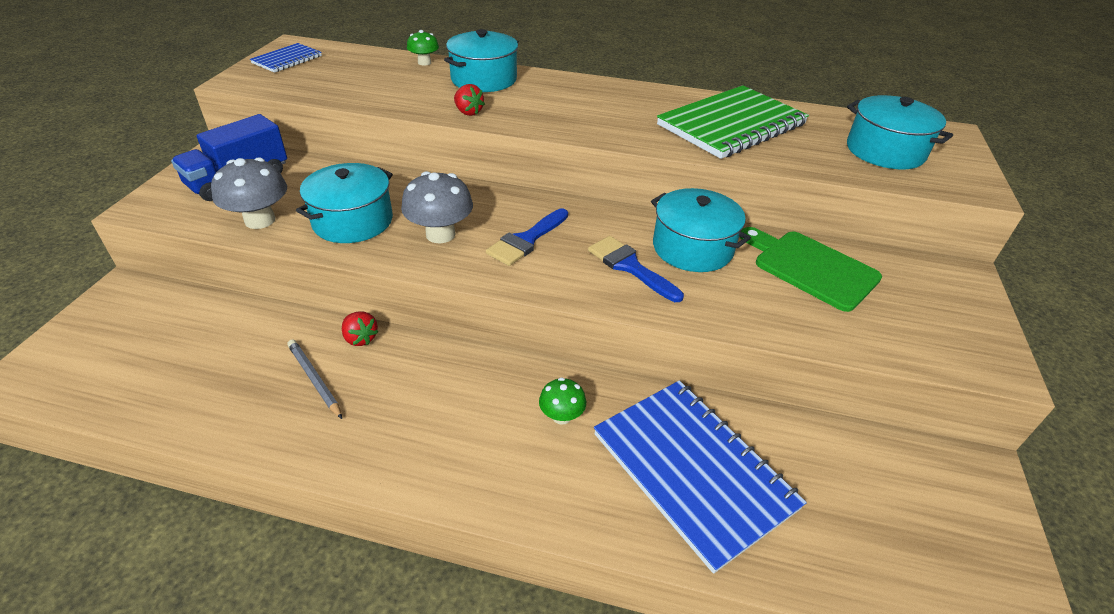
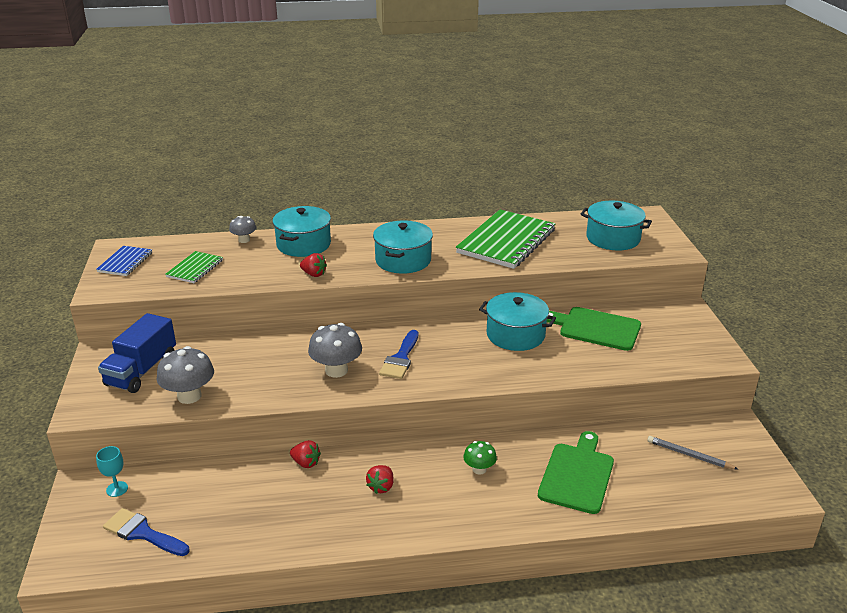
camera: 20 degrees left, 10 degrees down
grey pencil [287,339,342,419] -> grey pencil moved to [648,436,738,469]
turquoise pot [296,163,393,243] -> turquoise pot moved to [373,220,433,274]
green mushroom [407,30,439,66] -> grey mushroom [229,216,256,243]
blue brush [588,236,684,302] -> blue brush moved to [103,508,189,556]
blue notebook [594,380,807,574] -> green cutting board [538,431,614,514]
none -> turquoise goblet [96,446,128,497]
none -> green notebook [165,251,223,283]
none -> red strawberry [366,465,394,494]

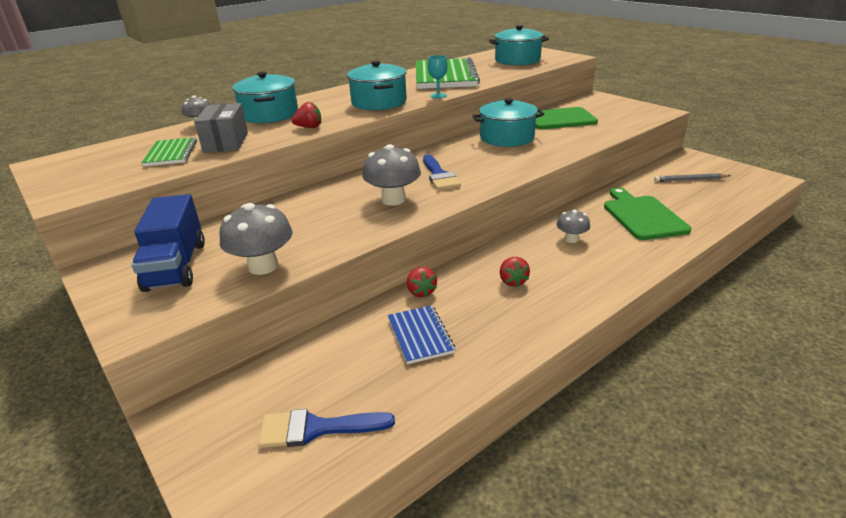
camera: 30 degrees left, 0 degrees up
blue notebook [96,246,152,276] -> blue notebook moved to [388,305,455,364]
turquoise goblet [96,446,128,497] -> turquoise goblet moved to [428,55,448,99]
red strawberry [290,440,321,468] -> red strawberry turned 75 degrees clockwise [407,267,437,297]
green mushroom [463,441,497,475] -> grey mushroom [557,209,590,243]
none -> grey box [194,103,248,153]

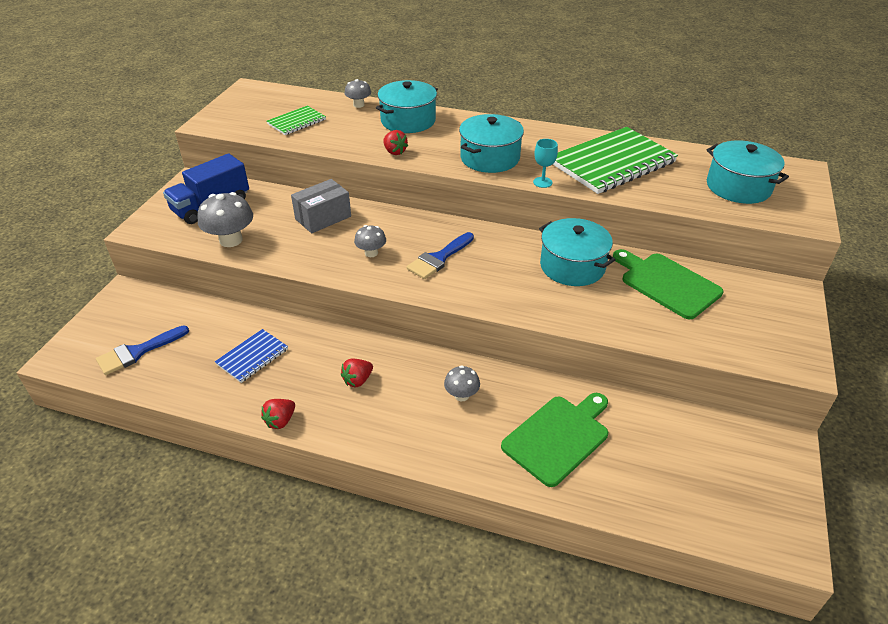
camera: 55 degrees right, 10 degrees up
grey box [194,103,248,153] -> grey box moved to [291,179,351,233]
blue brush [258,409,395,448] -> blue brush turned 90 degrees counterclockwise [96,325,189,375]
grey mushroom [363,144,421,206] -> grey mushroom [354,225,386,257], size x0.58
red strawberry [407,267,437,297] -> red strawberry moved to [261,399,295,429]
grey pencil [654,173,731,182] -> none

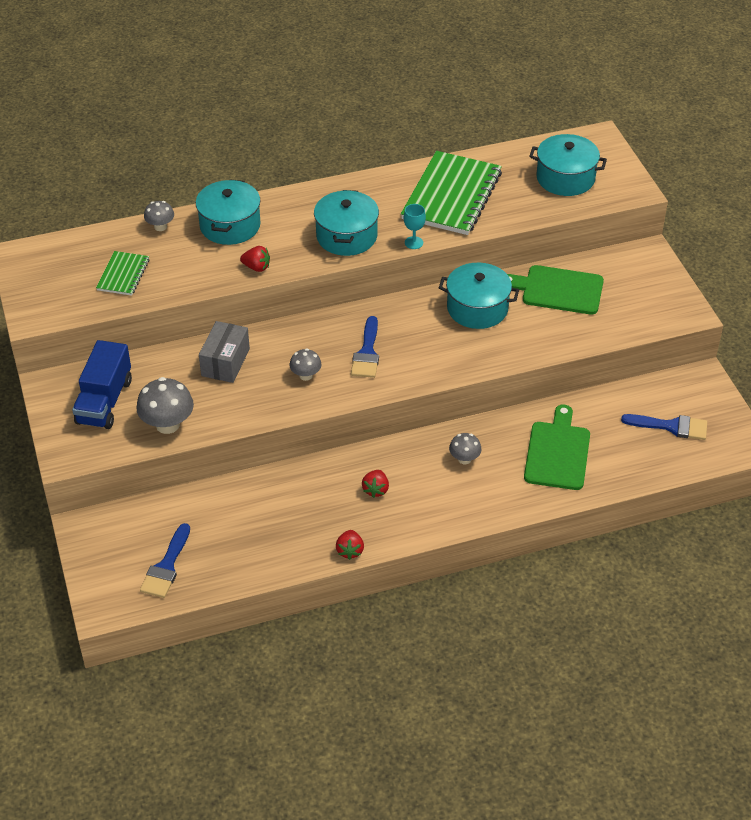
camera: 35 degrees left, 5 degrees up
blue notebook [215,329,288,383] -> none
none -> blue brush [621,414,707,440]

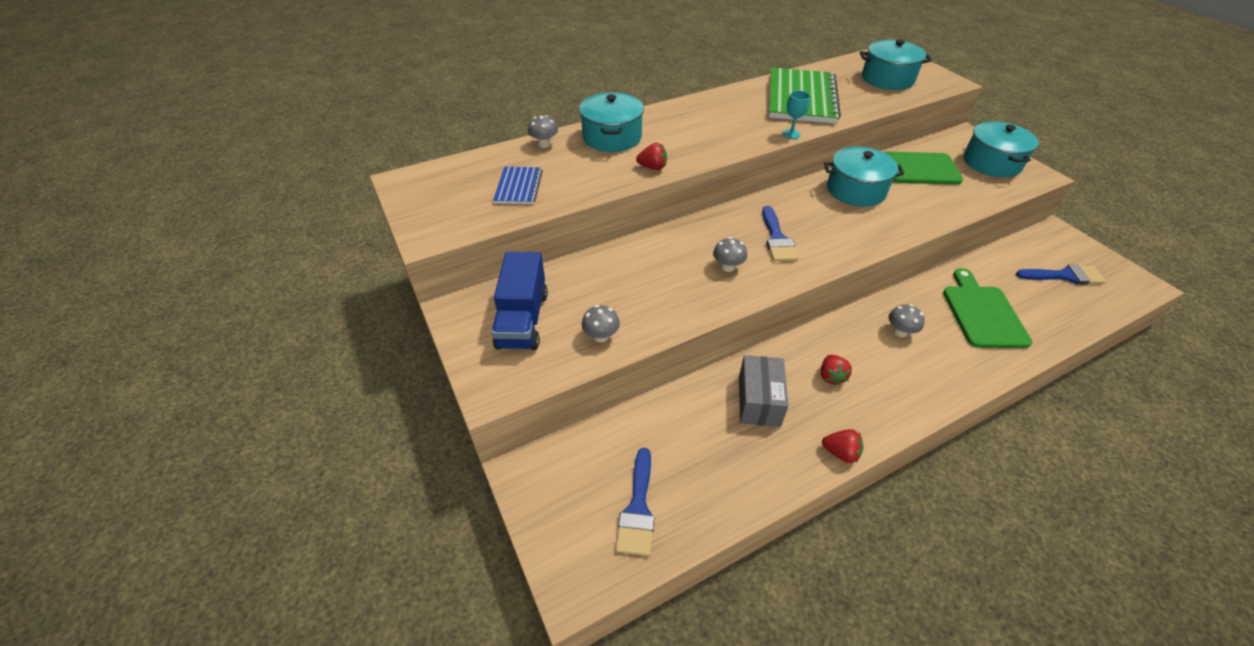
camera: 10 degrees left, 0 degrees up
green notebook [96,251,149,296] -> blue notebook [493,167,543,204]
grey mushroom [136,377,194,434] -> grey mushroom [582,305,620,342], size x0.58
grey box [199,321,250,383] -> grey box moved to [739,355,789,427]
turquoise pot [314,190,379,256] -> turquoise pot moved to [964,121,1039,177]
red strawberry [336,530,364,560] -> red strawberry turned 60 degrees counterclockwise [822,429,864,463]

